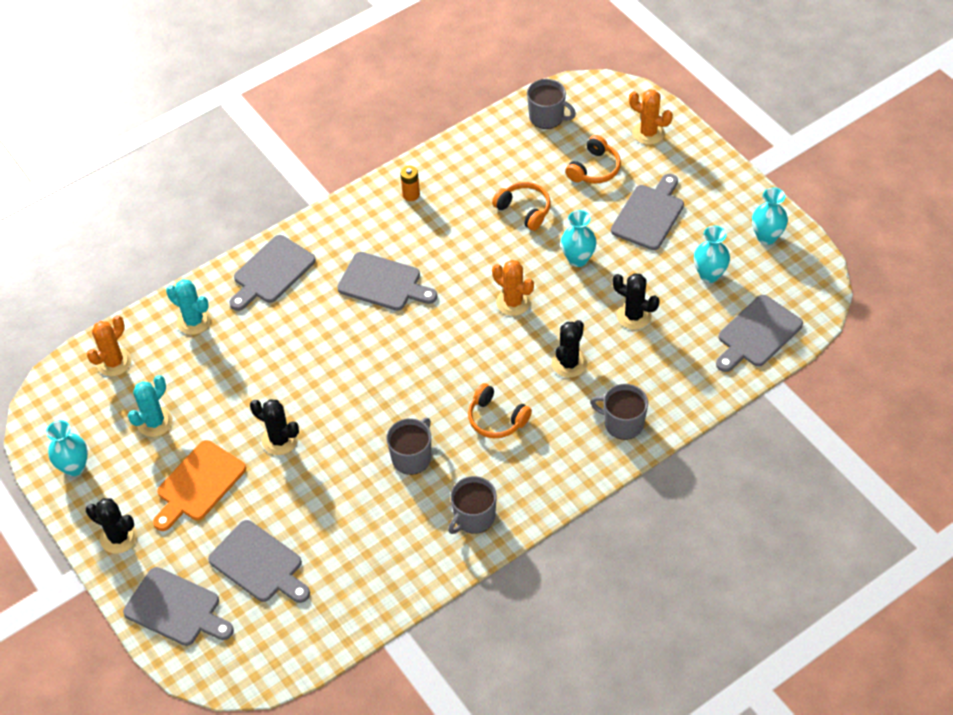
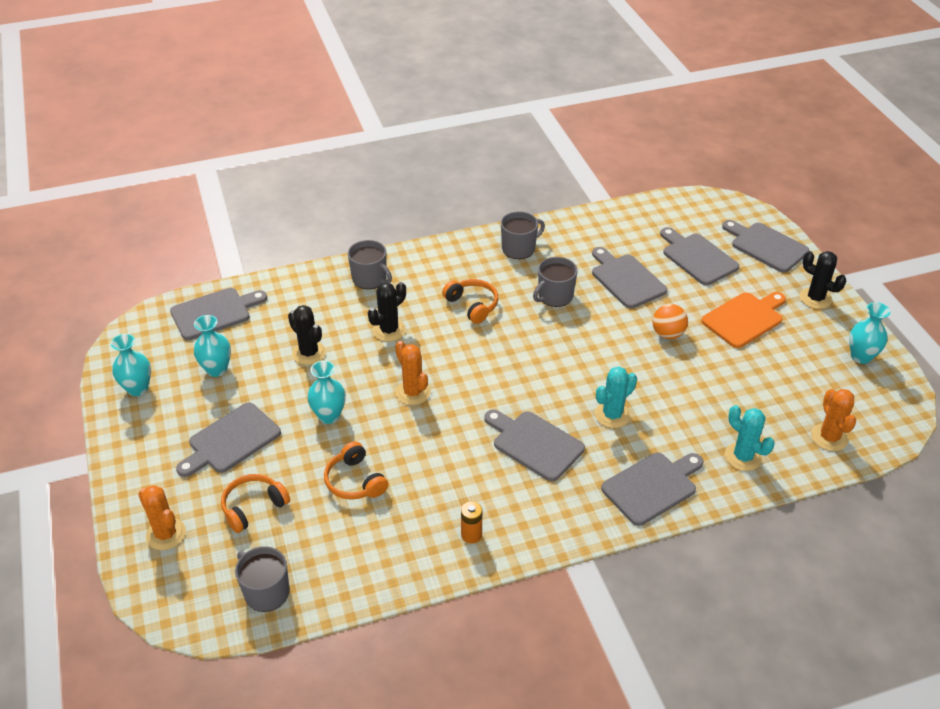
camera: 165 degrees left, 10 degrees down
orange cactus [87,315,131,376] -> orange cactus turned 60 degrees counterclockwise [811,389,856,451]
turquoise cactus [128,375,173,437] -> turquoise cactus moved to [595,367,637,428]
black cactus [250,399,299,455] -> orange ball [653,304,688,339]
none -> grey cutting board [592,247,667,309]

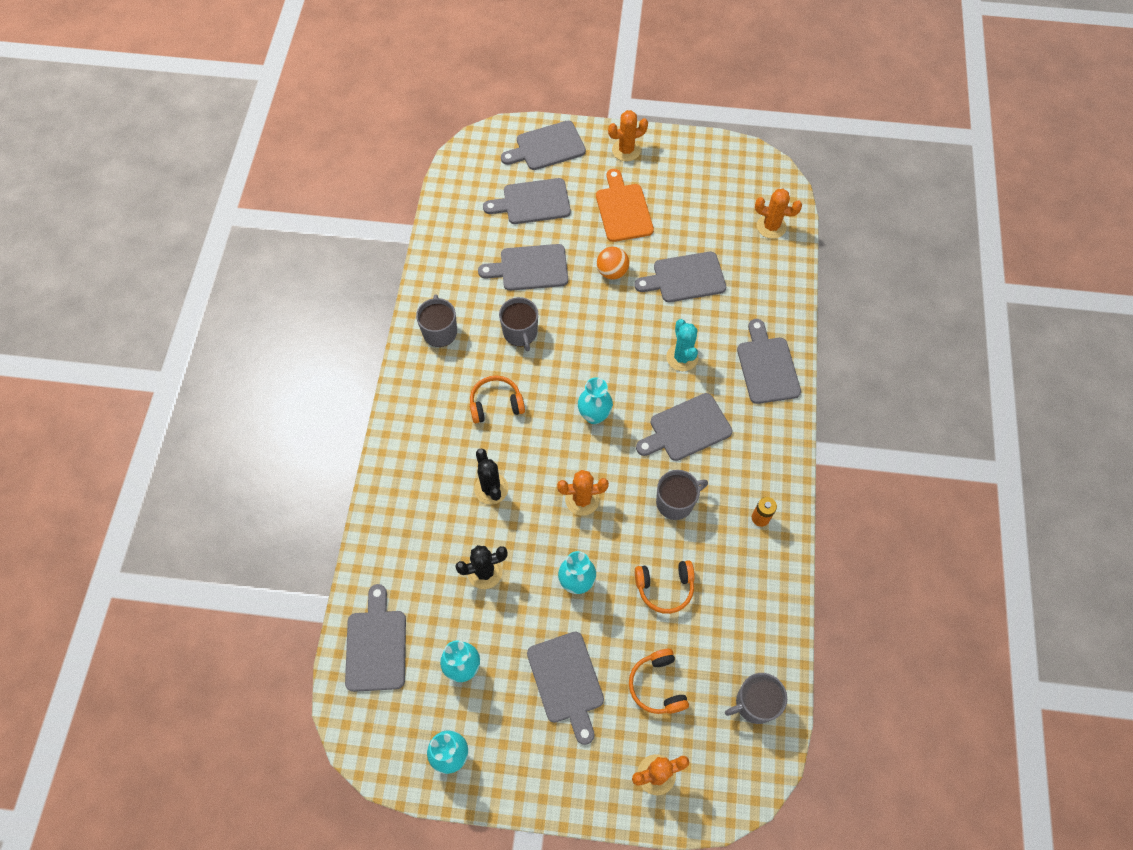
camera: 65 degrees left, 20 degrees up
grey mug [348,240,392,289] -> grey mug moved to [656,470,708,520]
turquoise cactus [725,405,775,471] -> none
black cactus [800,251,846,309] -> orange cactus [608,110,648,161]
turquoise vase [849,302,890,364] -> turquoise vase moved to [578,377,613,424]
none -> grey cutting board [634,252,726,302]

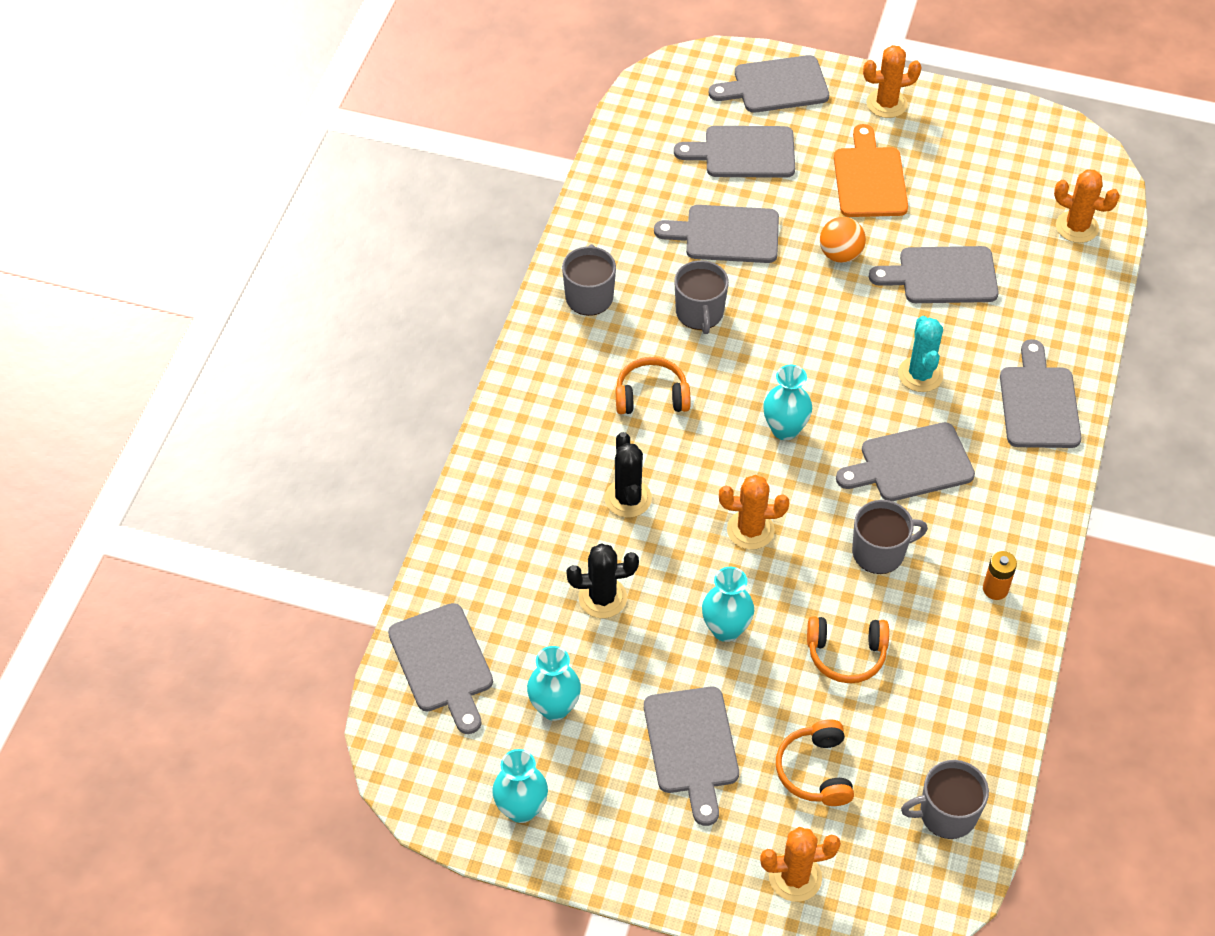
camera: 10 degrees right, 10 degrees down
grey cutting board [345,584,406,692] -> grey cutting board turned 150 degrees clockwise [388,603,493,734]

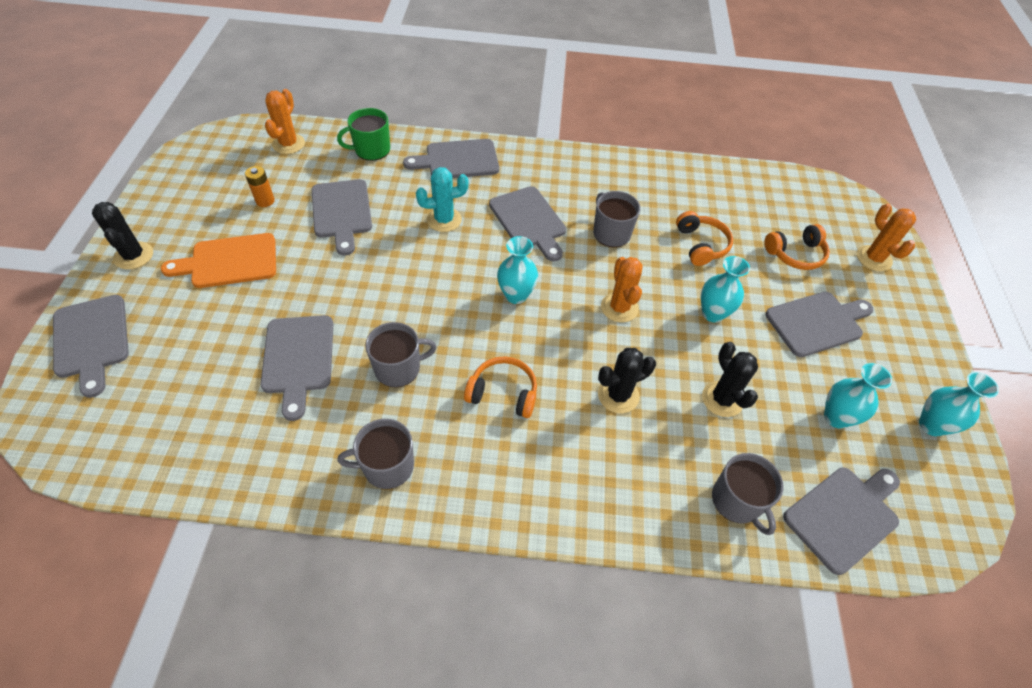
camera: 105 degrees left, 0 degrees up
orange headphones [616,357,691,414] -> orange headphones turned 120 degrees clockwise [464,356,537,418]
grey cutting board [674,126,795,178] -> none
orange ball [820,217,866,263] -> none
orange cactus [863,45,922,118] -> black cactus [92,202,153,270]
grey mug [901,760,989,839] -> grey mug moved to [712,453,784,535]
orange battery [983,551,1017,600] -> orange battery moved to [245,166,275,207]
none -> green mug [337,108,390,161]

